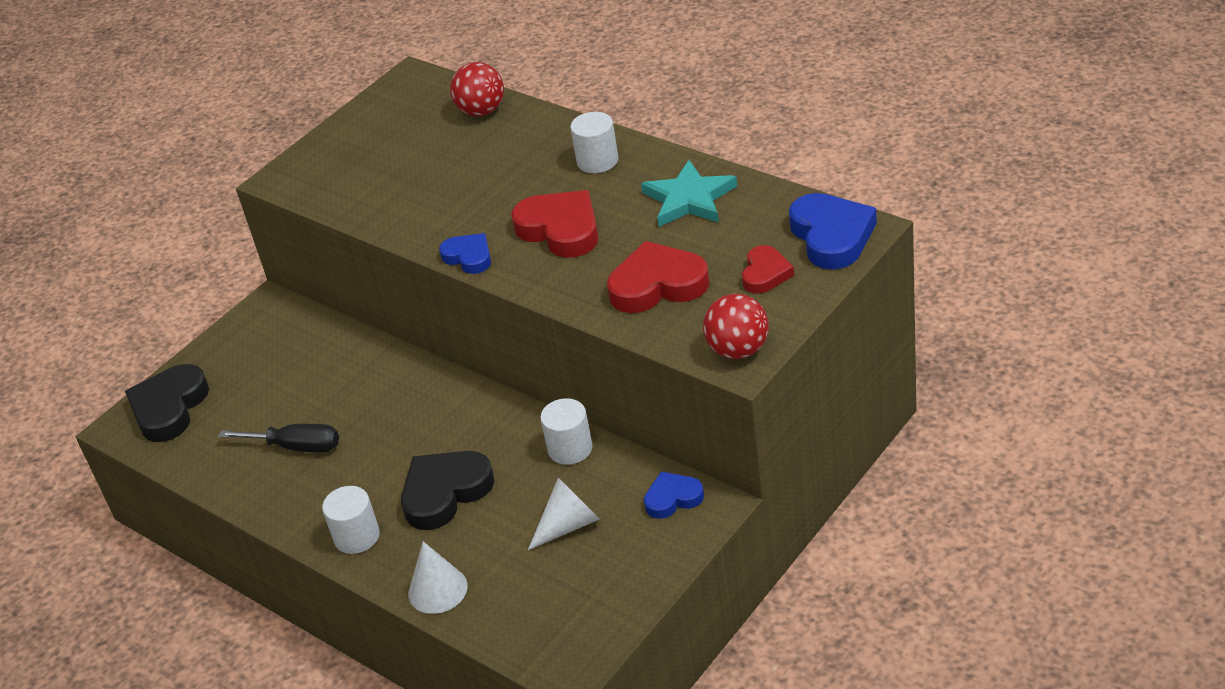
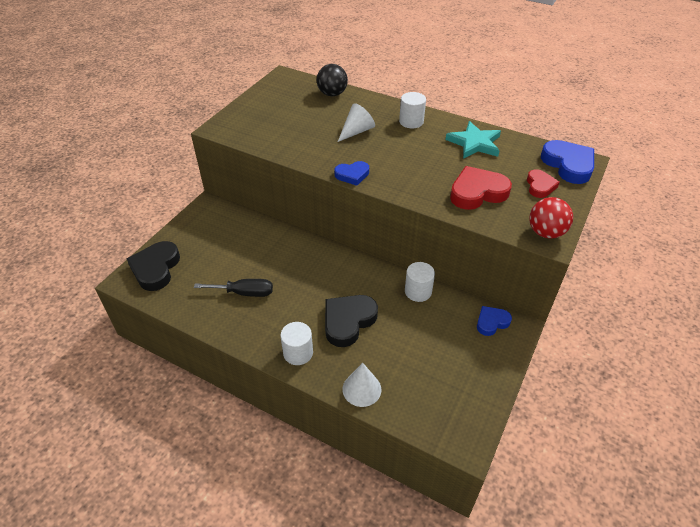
camera: 15 degrees left, 5 degrees up
blue heart [439,233,491,274] -> blue heart turned 135 degrees clockwise [334,161,369,186]
red ball [450,62,504,116] -> black ball [317,64,348,96]
red heart [511,190,599,258] -> none
white cone [528,478,600,550] -> white cone moved to [338,103,375,142]

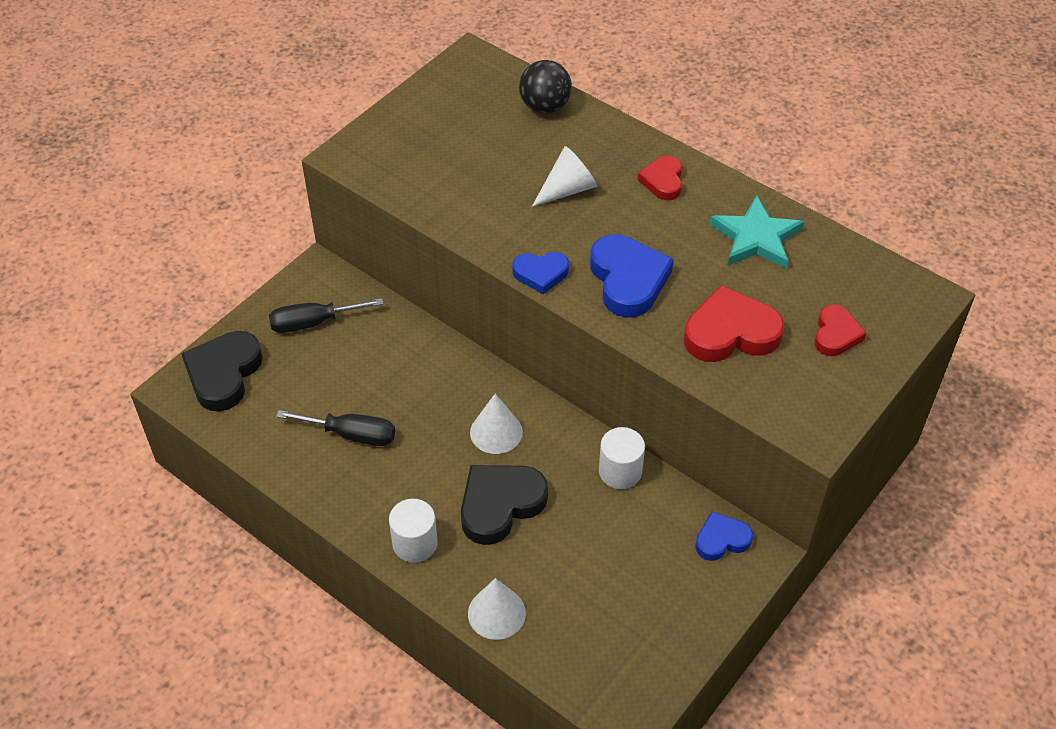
camera: 10 degrees right, 5 degrees up
white cylinder [399,92,426,128] -> red heart [638,155,682,200]
red ball [529,197,573,239] -> none
blue heart [541,140,594,184] -> blue heart moved to [590,234,674,318]
none -> black screwdriver [269,298,383,333]
none -> white cone [470,394,523,454]

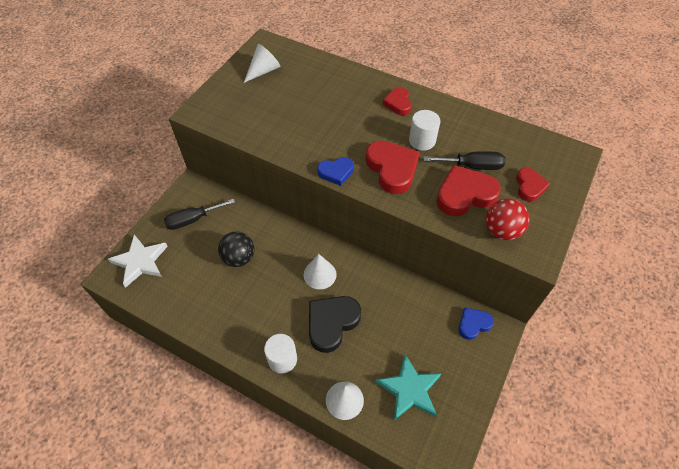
camera: 10 degrees left, 5 degrees up
black heart [181,331,263,411] -> white star [108,235,168,288]
black screwdriver [276,410,395,446] -> black screwdriver moved to [423,151,505,170]
black ball [519,60,572,114] -> black ball moved to [218,232,254,267]
white cone [532,146,597,207] -> white cone moved to [244,44,280,83]
blue heart [590,234,674,318] -> red heart [366,141,420,194]
white cylinder [599,427,645,489] -> white cylinder moved to [409,110,440,151]
turquoise star [709,195,804,269] -> turquoise star moved to [376,354,441,420]
none -> red ball [486,198,530,240]

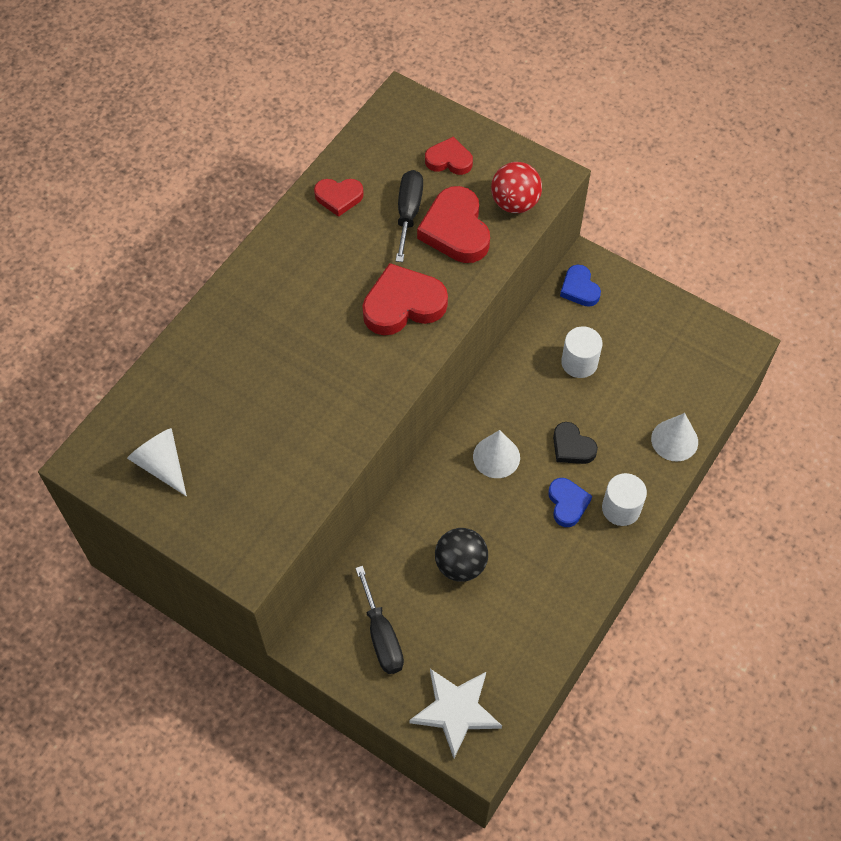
camera: 85 degrees left, 5 degrees up
black heart [309,296,361,353] -> black heart [553,422,598,464], size x0.59
blue heart [317,157,354,186] -> blue heart moved to [548,478,592,527]
turquoise star [376,354,441,420] -> none
red heart [383,87,411,115] -> red heart moved to [314,179,364,217]
white cylinder [409,110,440,151] -> white cylinder moved to [561,326,603,378]

